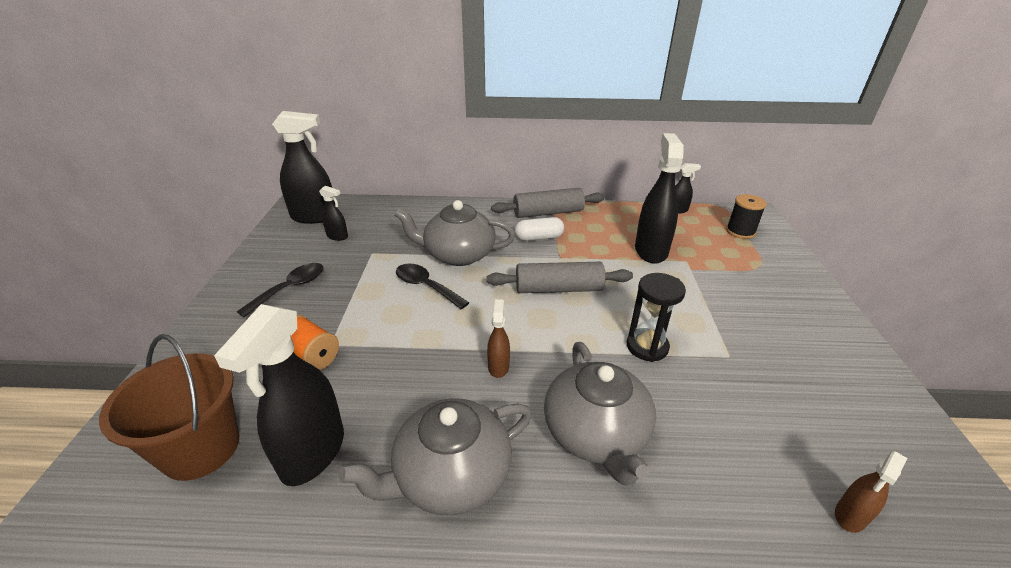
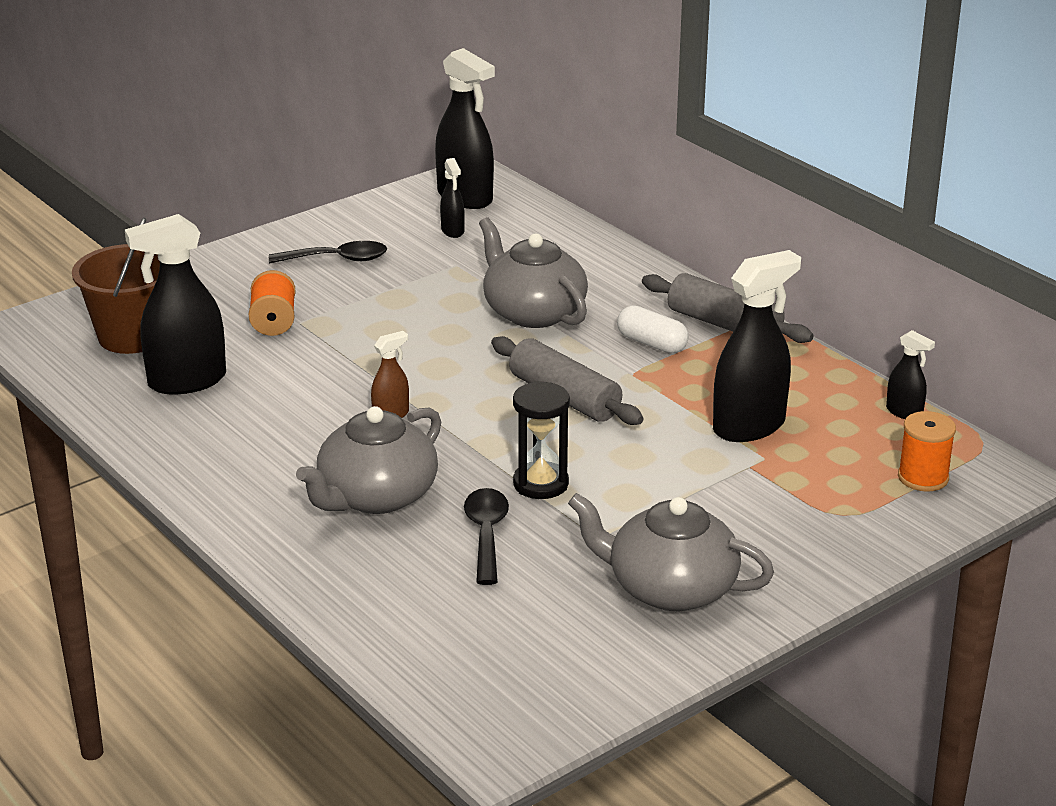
camera: 50 degrees right, 5 degrees down
grey teapot [339,398,532,515] -> grey teapot moved to [568,493,774,611]
black spoon [396,264,469,309] -> black spoon moved to [464,488,509,585]
black spool [726,194,767,239] -> orange spool [898,411,956,492]
brown spray bottle [835,451,907,533] -> none

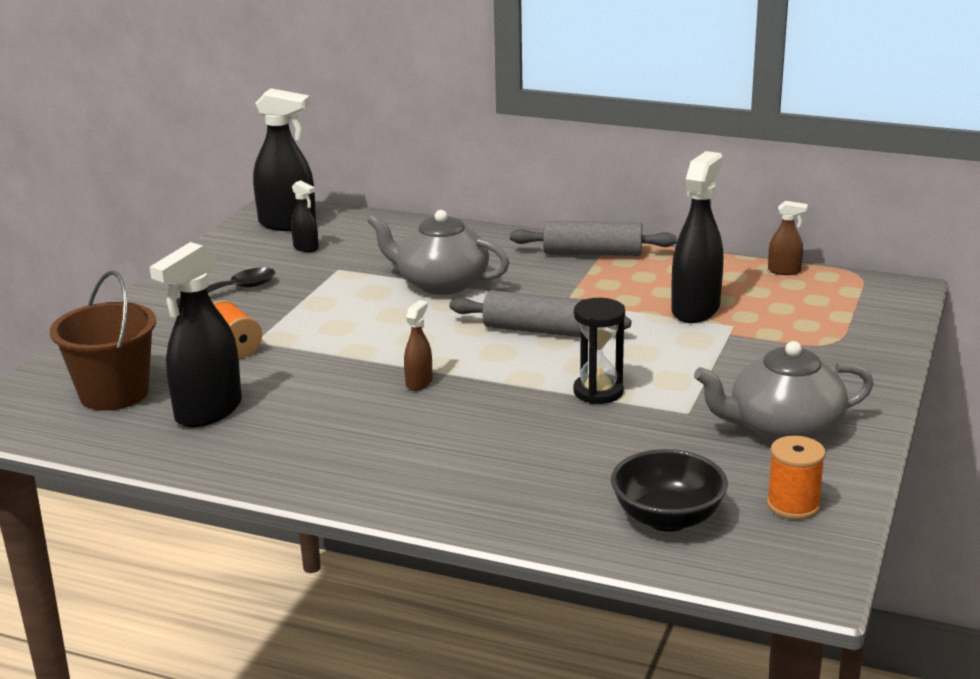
camera: 30 degrees left, 5 degrees down
grey teapot [296,406,441,514] -> none
black spoon [464,488,509,585] -> none
white capsule [617,305,689,353] -> none
black spray bottle [886,330,935,419] -> brown spray bottle [768,201,808,275]
orange spool [898,411,956,492] -> orange spool moved to [767,436,826,520]
none -> black bowl [611,449,728,532]

